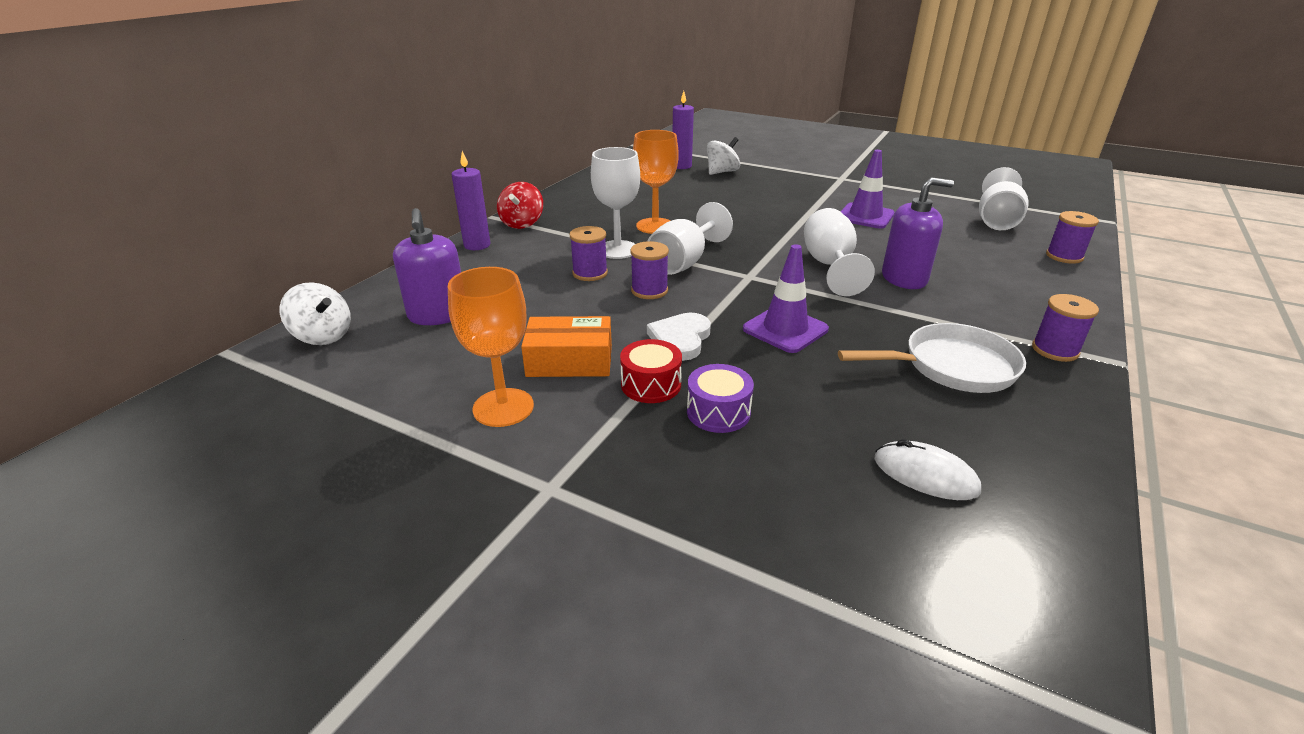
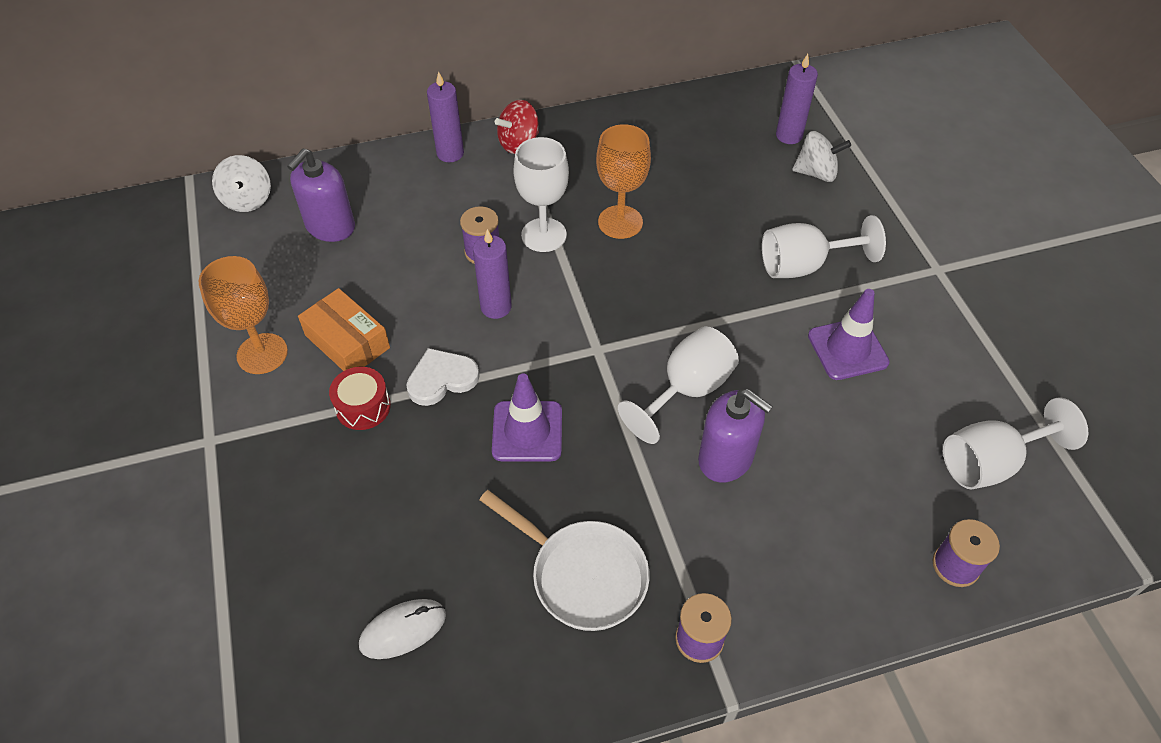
camera: 45 degrees right, 20 degrees up
purple spool [630,241,669,299] -> purple candle [473,229,512,319]
white goblet [648,202,733,275] -> white goblet moved to [762,215,886,278]
purple drum [687,364,754,433] -> none
white mouse [874,439,981,500] -> white mouse turned 75 degrees clockwise [359,599,446,659]

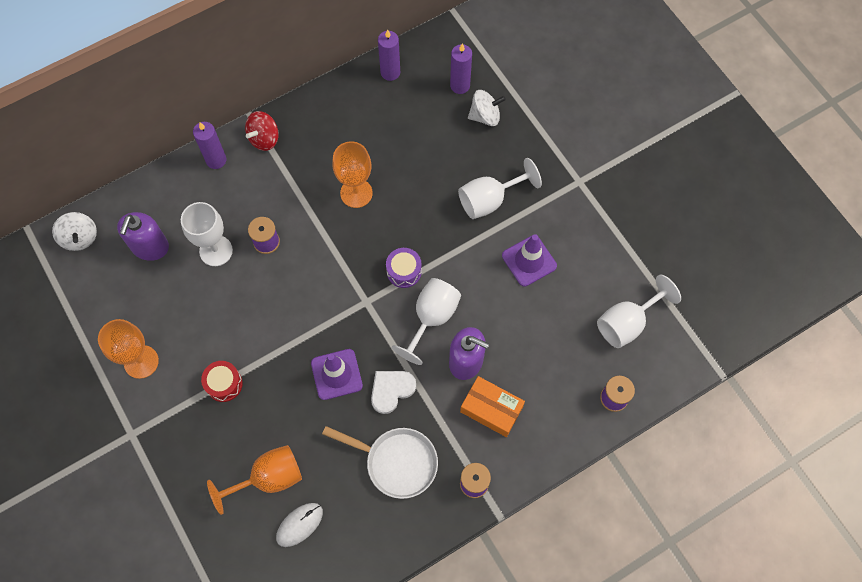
camera: 15 degrees left, 15 degrees up
orange box [298,288,390,371] -> orange box moved to [460,376,525,437]
white heart [406,348,480,406] -> white heart moved to [371,371,416,414]
purple candle [473,229,512,319] -> purple candle moved to [378,29,400,81]
white goblet [513,137,569,252] -> white goblet moved to [181,202,233,266]
none -> orange goblet [207,445,302,515]
none -> purple drum [386,248,422,288]

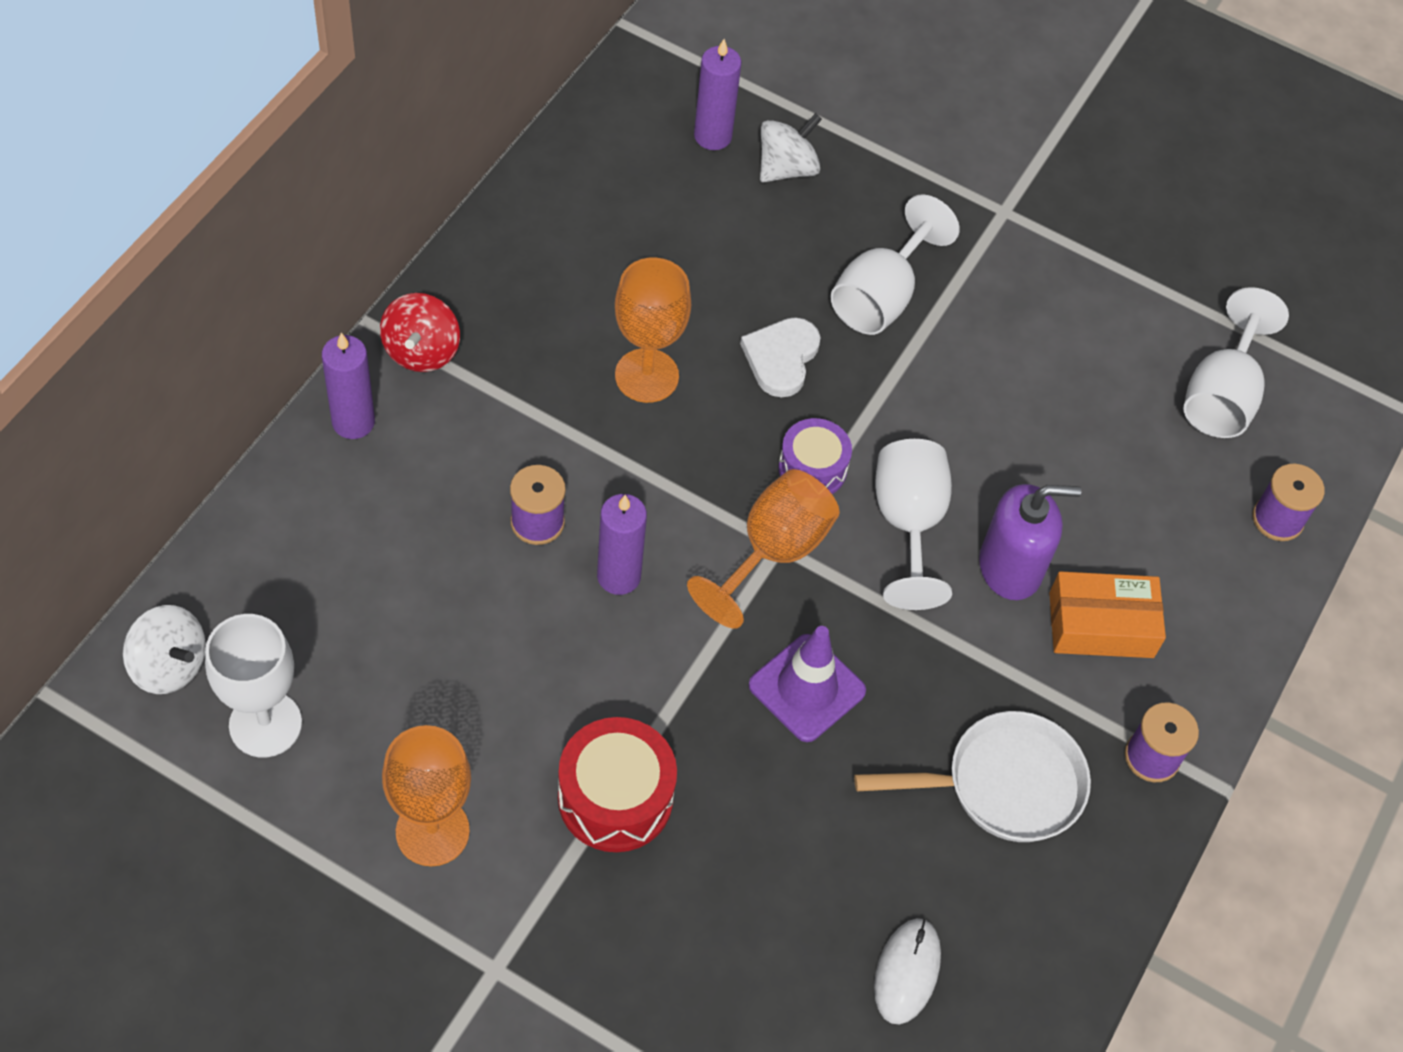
camera: 35 degrees left, 10 degrees down
purple soap dispenser [117,212,169,261] -> none
white goblet [181,202,233,266] -> white goblet moved to [205,614,302,757]
red drum [201,361,243,402] -> red drum [558,717,677,852], size x1.52
orange goblet [207,445,302,515] -> orange goblet moved to [687,469,840,629]
white heart [371,371,416,414] -> white heart moved to [740,317,820,397]
purple candle [378,29,400,81] -> purple candle moved to [597,494,647,595]
purple traffic cone [502,234,557,287] -> none

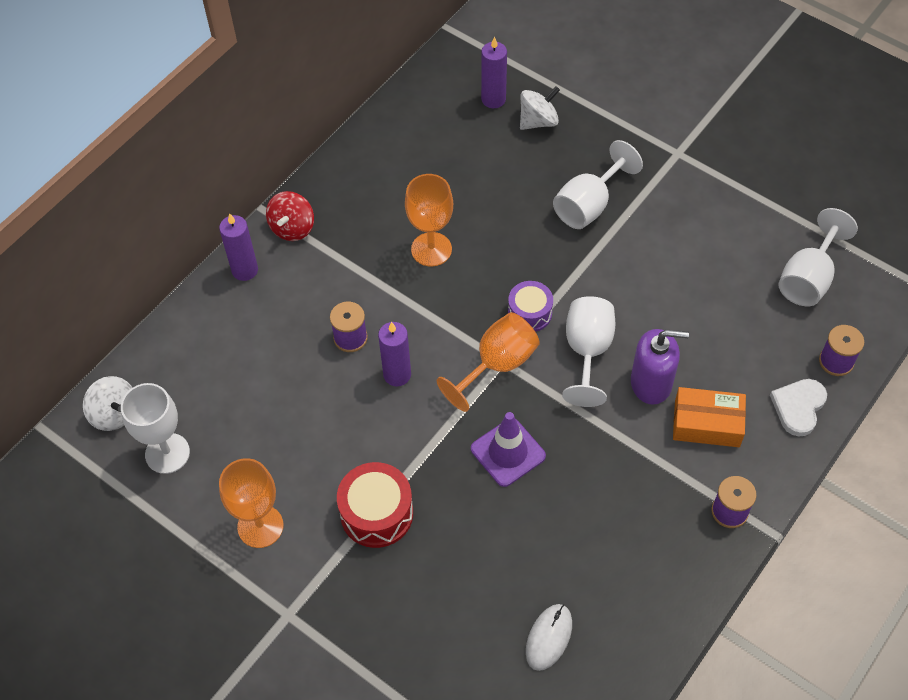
camera: 15 degrees right, 0 degrees up
white heart [740,317,820,397] -> white heart moved to [770,379,827,436]
white pan [854,711,1091,842] -> none

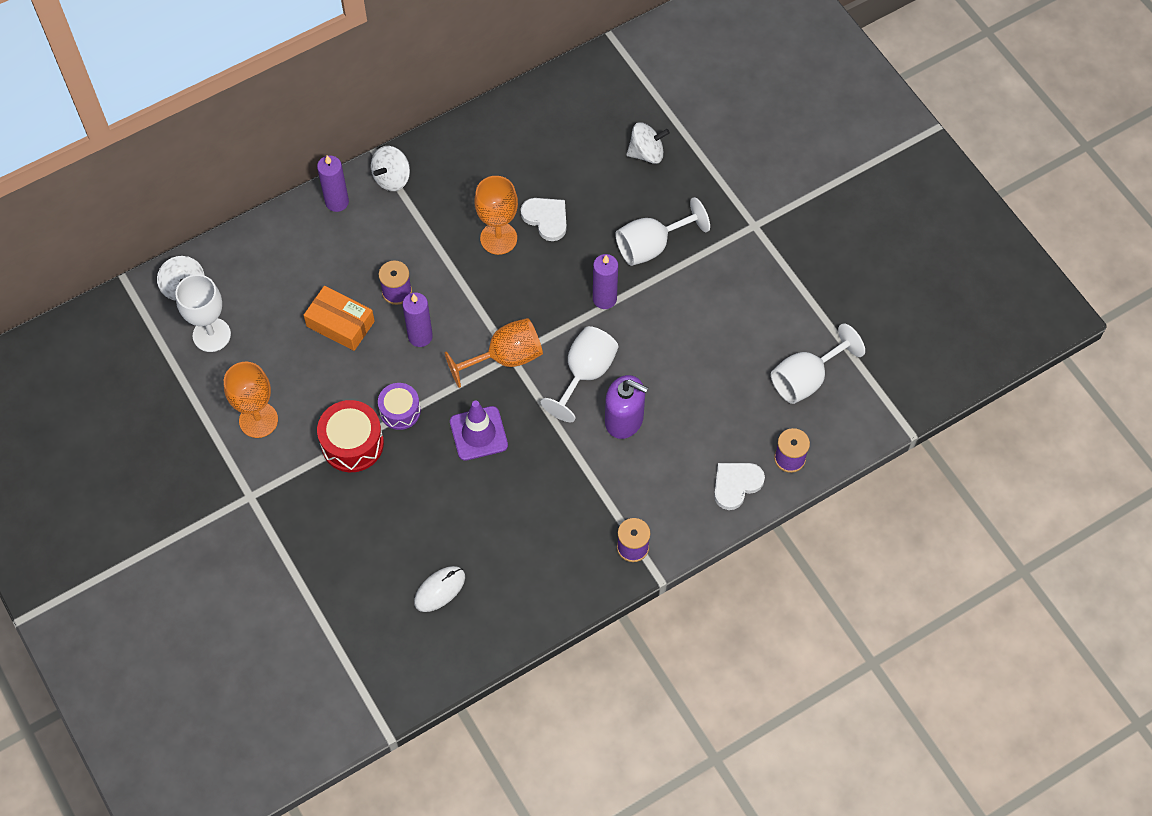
camera: 20 degrees right, 5 degrees up
red spinning top [266,191,314,241] -> white spinning top [371,146,410,191]
purple candle [481,36,507,108] -> purple candle moved to [593,254,618,309]
purple drum [508,281,553,332] -> purple drum moved to [378,383,421,430]
orange box [673,387,746,447] -> orange box moved to [304,286,375,351]
none -> white heart [521,198,567,241]

